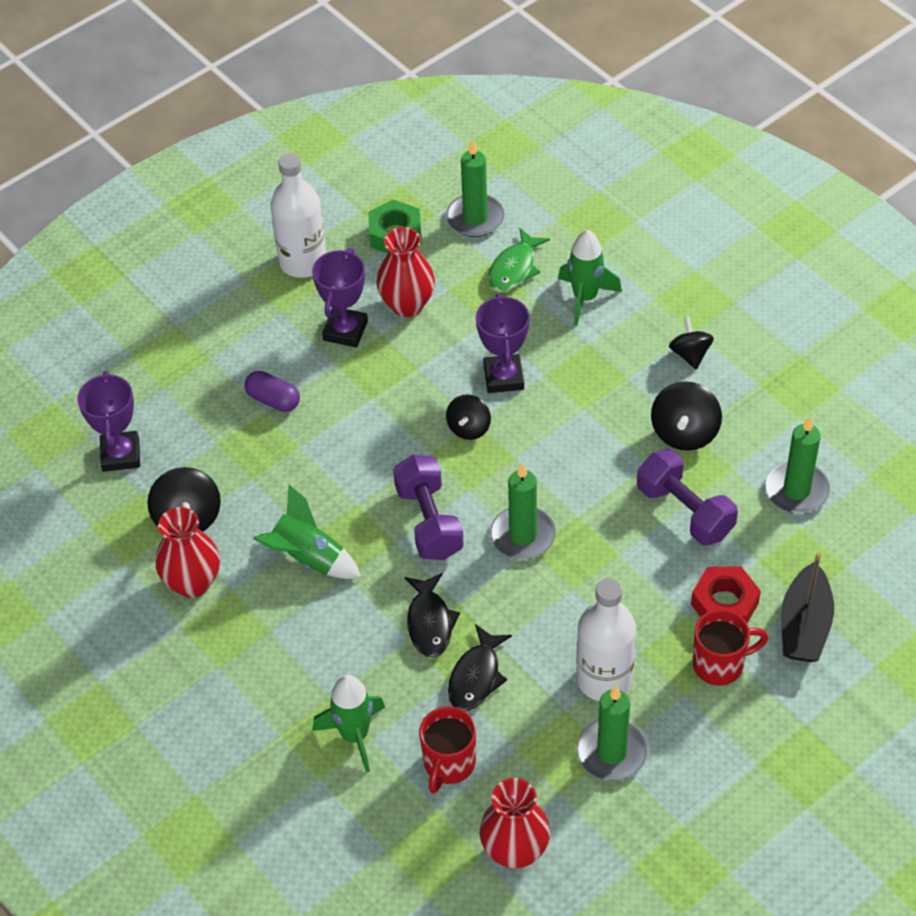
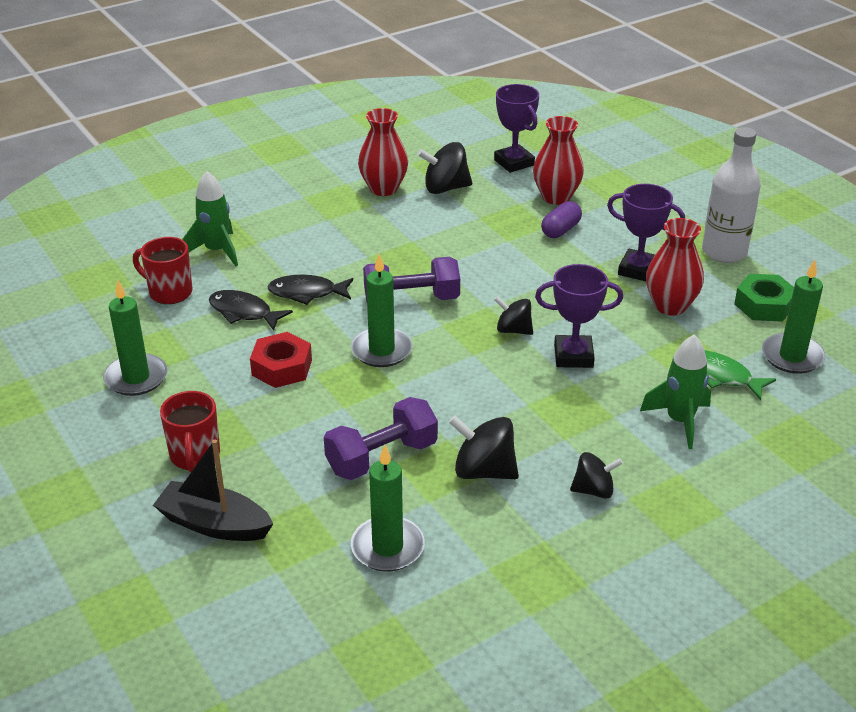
camera: 95 degrees right, 15 degrees down
purple trophy [77,371,140,472] -> purple trophy turned 60 degrees clockwise [494,84,539,173]
green rocket [253,485,361,579] -> none
red vase [479,778,550,869] -> red vase moved to [533,116,584,205]
white bottle [576,578,636,701] -> none
red nut [691,566,761,623] -> red nut moved to [250,332,312,388]

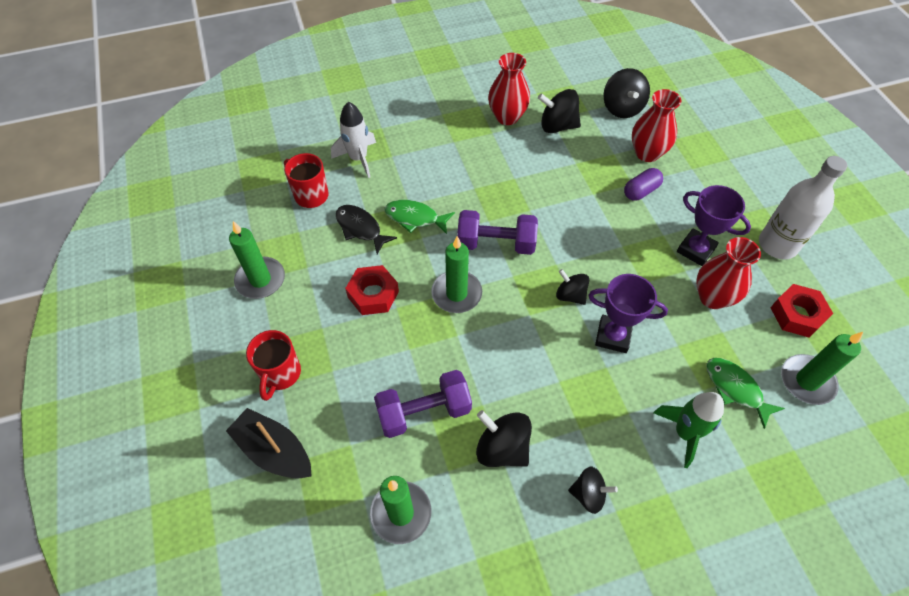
camera: 15 degrees right, 20 degrees up
green rocket [183,171,238,266] -> white rocket [331,102,376,178]
black fish [267,275,353,305] -> green fish [384,200,455,234]
purple trophy [494,84,539,173] -> black spinning top [603,68,650,118]
green nut [734,274,794,322] -> red nut [771,284,833,338]

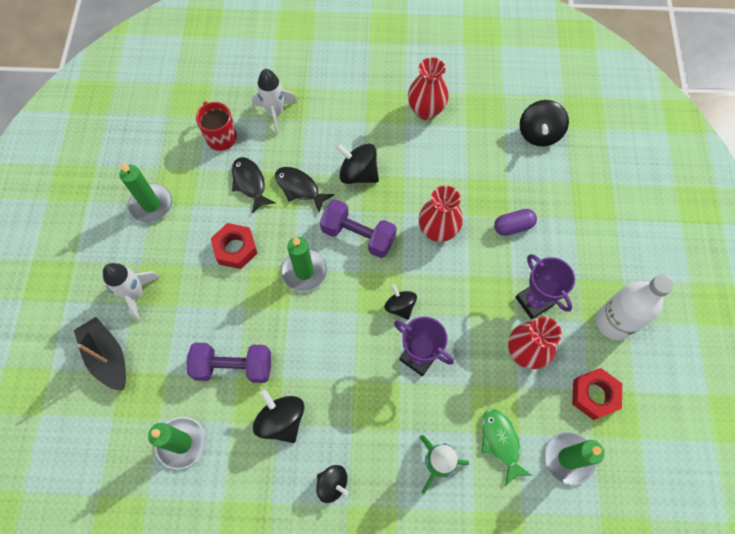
camera: 20 degrees right, 10 degrees up
red mug [246,330,301,401] -> white rocket [103,263,160,321]
green fish [384,200,455,234] -> black fish [275,167,334,212]
black spinning top [538,89,581,133] -> black spinning top moved to [336,143,379,184]
red vase [632,89,682,162] -> red vase moved to [419,185,463,242]

